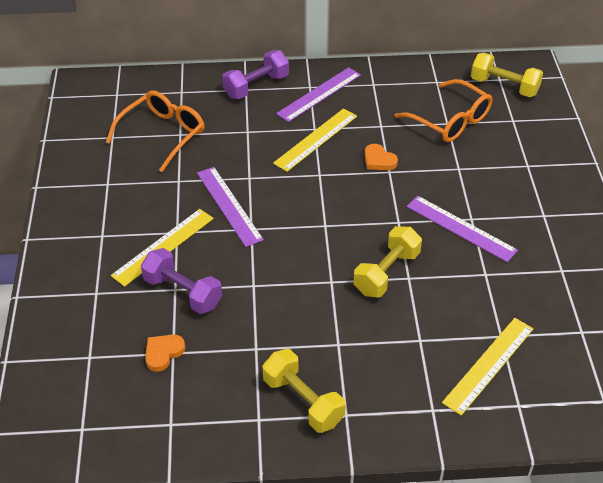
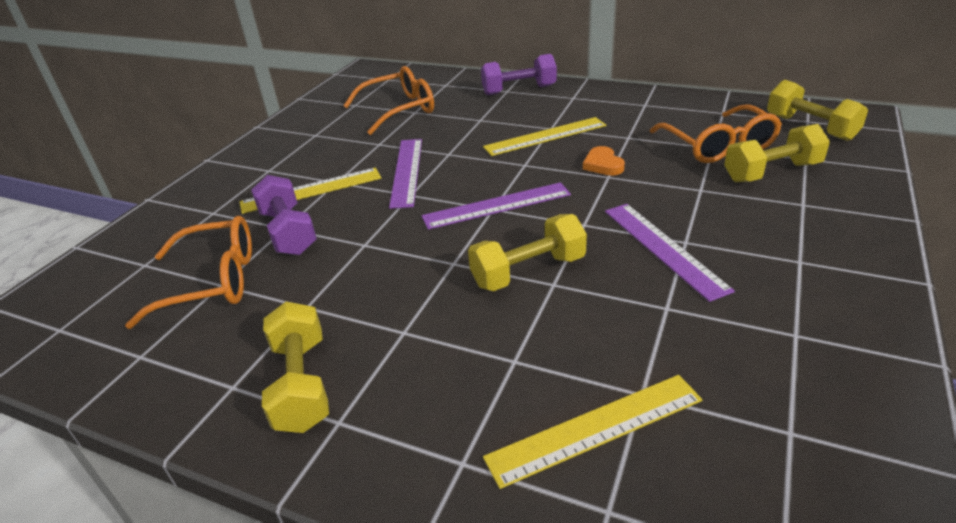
camera: 30 degrees right, 10 degrees down
orange heart [145,335,185,372] -> orange glasses [125,216,252,329]
purple ruler [276,67,361,122] -> purple ruler moved to [422,182,571,230]
none -> yellow dumbbell [724,124,830,182]

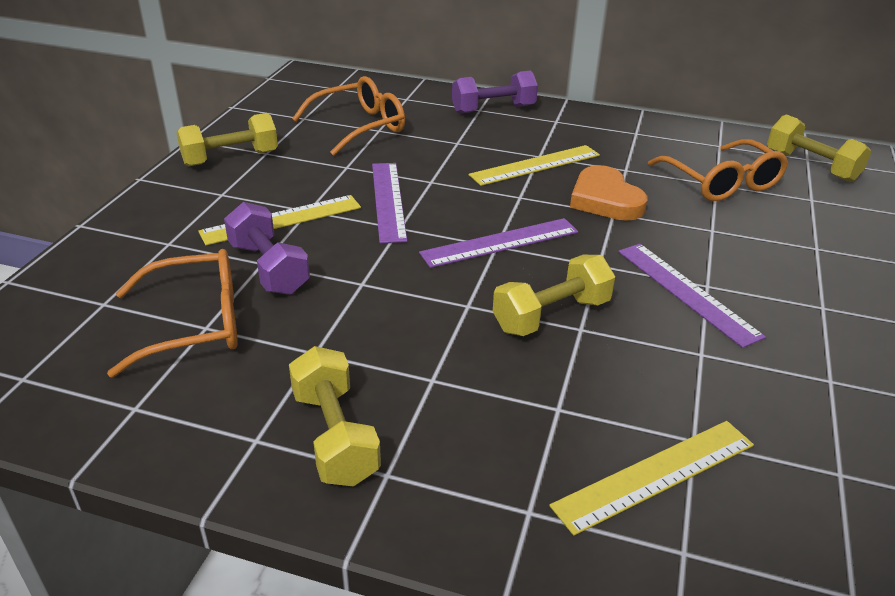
camera: 10 degrees left, 0 degrees up
orange heart [583,146,625,176] -> orange heart [570,165,648,221], size x1.68
yellow dumbbell [724,124,830,182] -> yellow dumbbell moved to [177,113,278,166]

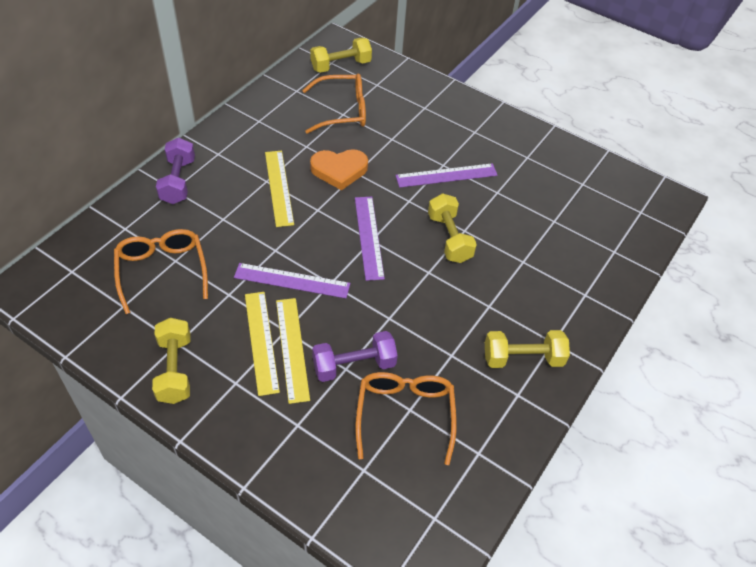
camera: 75 degrees left, 15 degrees up
yellow ruler [549,421,754,536] -> yellow ruler moved to [245,292,280,396]

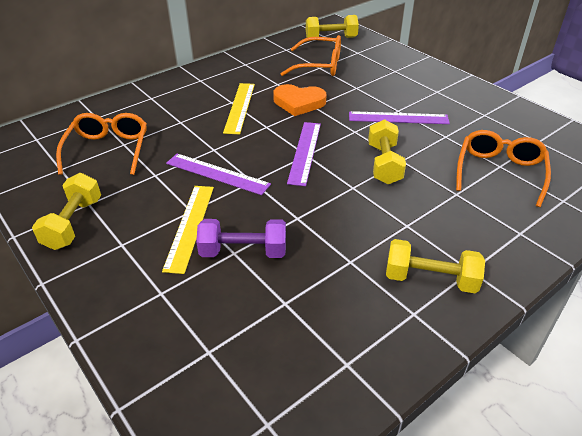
camera: 20 degrees right, 10 degrees down
purple dumbbell [156,138,195,204] -> none
yellow ruler [245,292,280,396] -> none
orange glasses [356,372,457,465] -> orange glasses moved to [456,130,551,207]

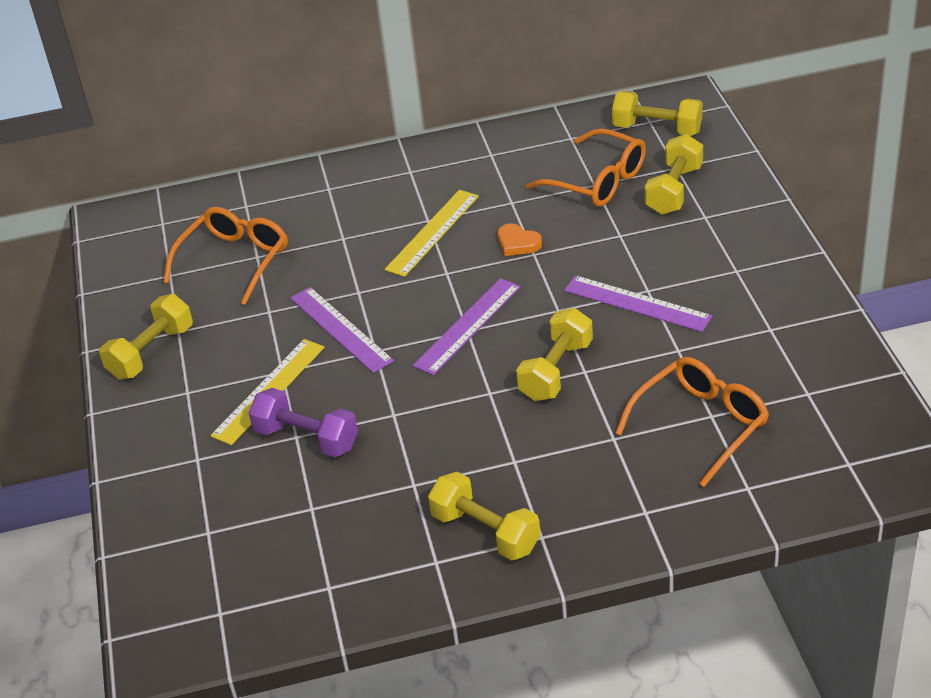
camera: 30 degrees right, 0 degrees up
orange heart [273,84,326,116] -> orange heart [498,223,542,256], size x0.59
none -> yellow dumbbell [645,134,703,215]

